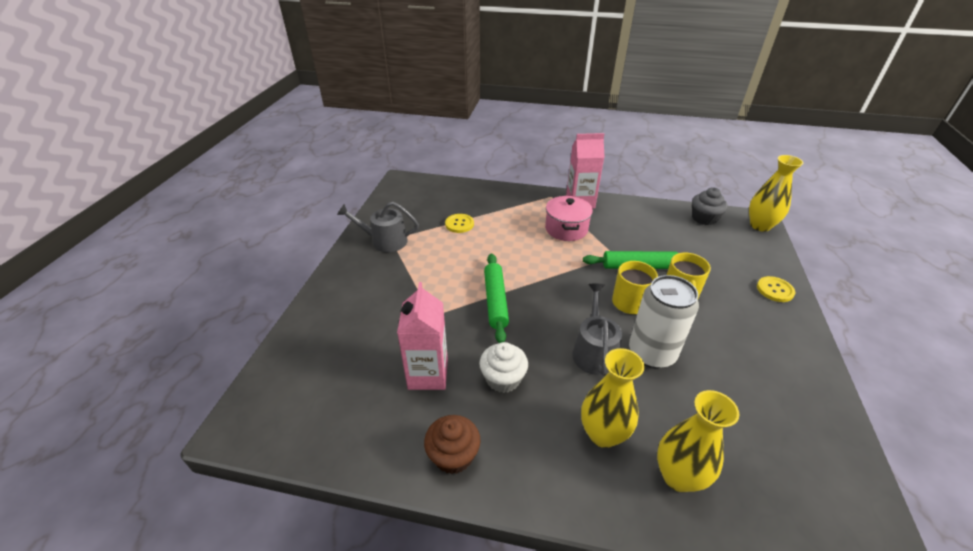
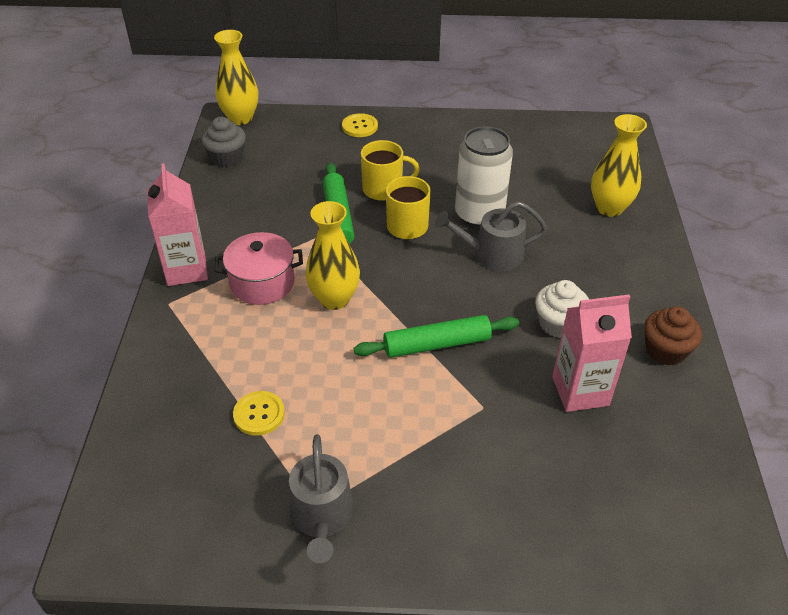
camera: 100 degrees left, 5 degrees up
yellow vase [581,348,645,448] -> yellow vase moved to [305,201,360,310]

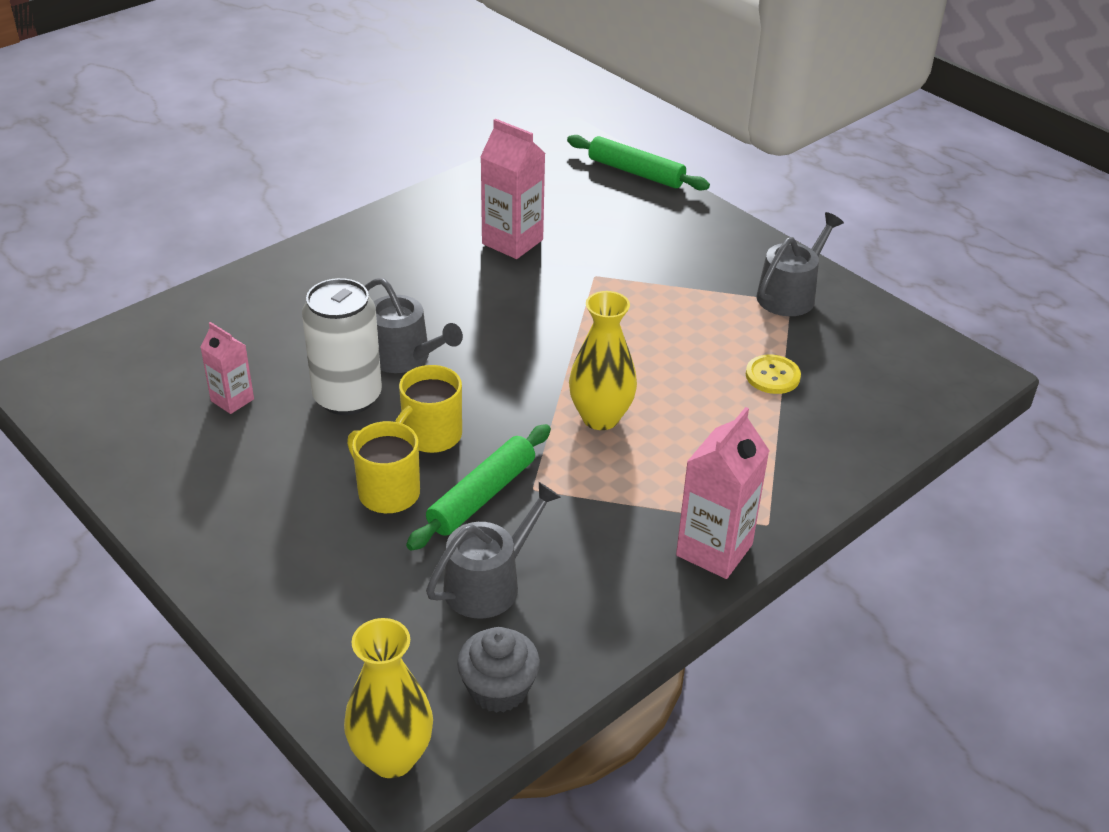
camera: 135 degrees left, 5 degrees down
pink pot [215,232,303,305] -> none
yellow button [342,113,378,137] -> none
green rolling pin [354,315,519,358] -> green rolling pin moved to [567,135,710,191]
white cupcake [535,280,589,338] -> none
yellow vase [591,114,647,217] -> none
brown cupcake [644,307,702,366] -> none
none -> pink carton [200,322,254,414]
none -> grey watering can [426,482,561,619]

